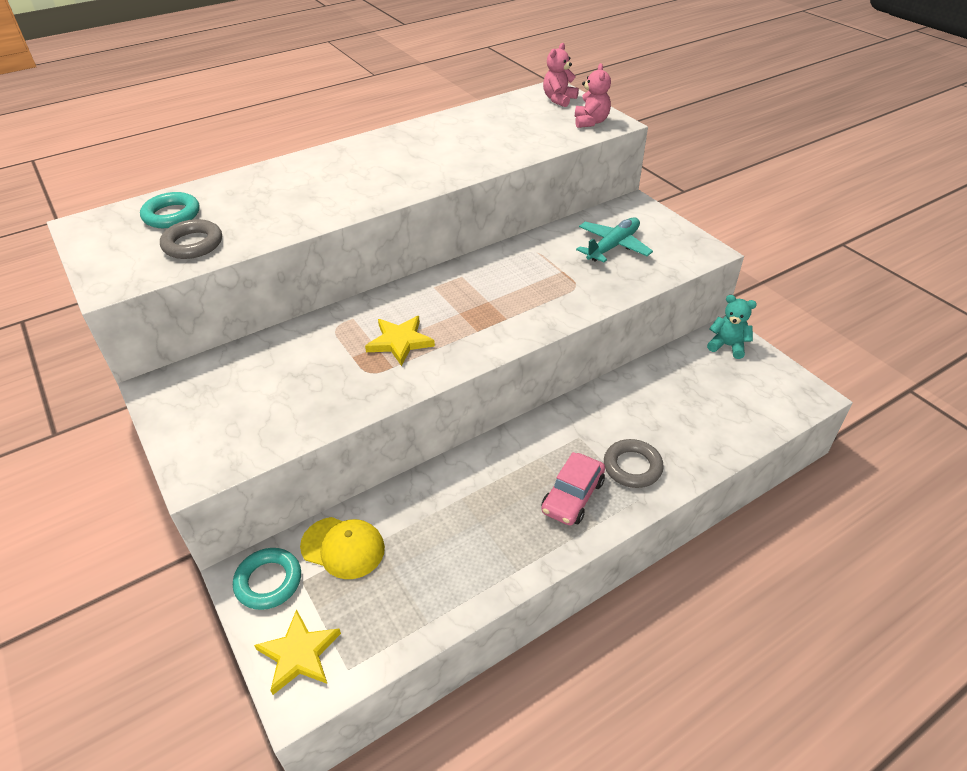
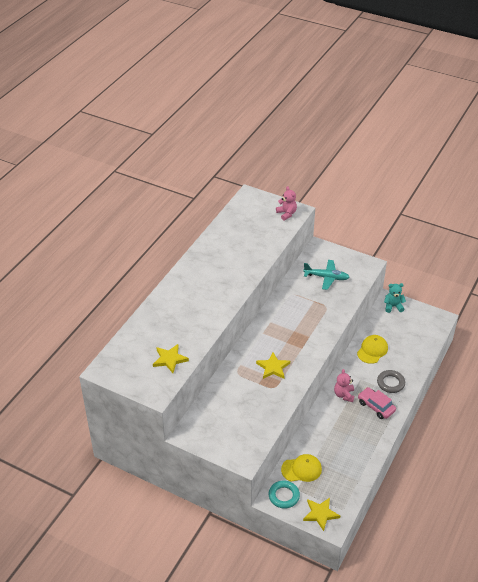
camera: 30 degrees left, 0 degrees up
turquoise ring [140,192,199,228] -> none
grey ring [160,219,222,259] -> yellow star [153,344,189,373]
pink car [541,452,605,526] -> pink car turned 135 degrees clockwise [358,387,396,419]
pink teddy bear [543,43,579,107] -> pink teddy bear moved to [334,369,354,402]
turquoise plane [576,217,653,262] -> turquoise plane turned 90 degrees clockwise [303,260,349,290]
none -> yellow cap [357,335,388,364]

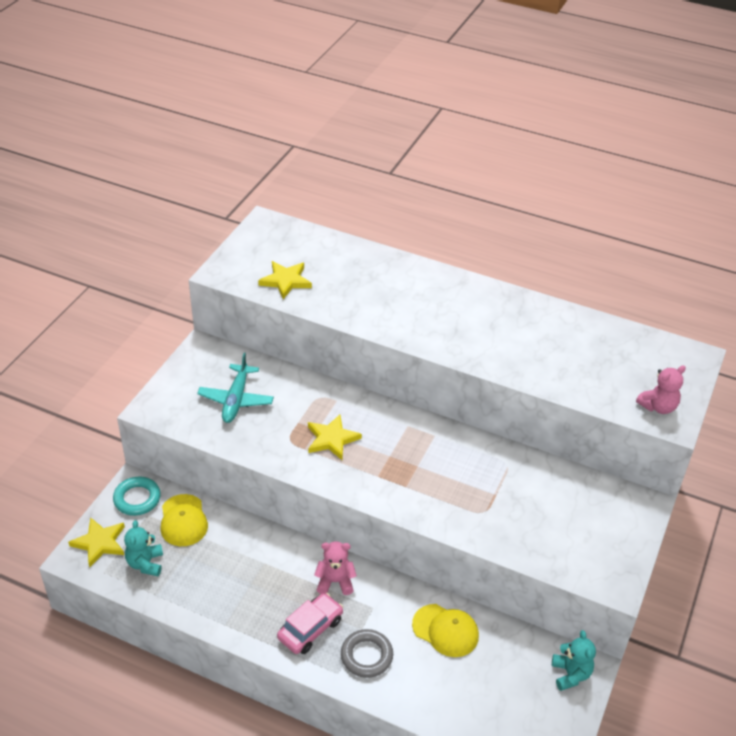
camera: 85 degrees right, 0 degrees up
turquoise plane [303,260,349,290] -> turquoise plane moved to [197,353,274,423]
none -> turquoise teddy bear [124,520,163,576]

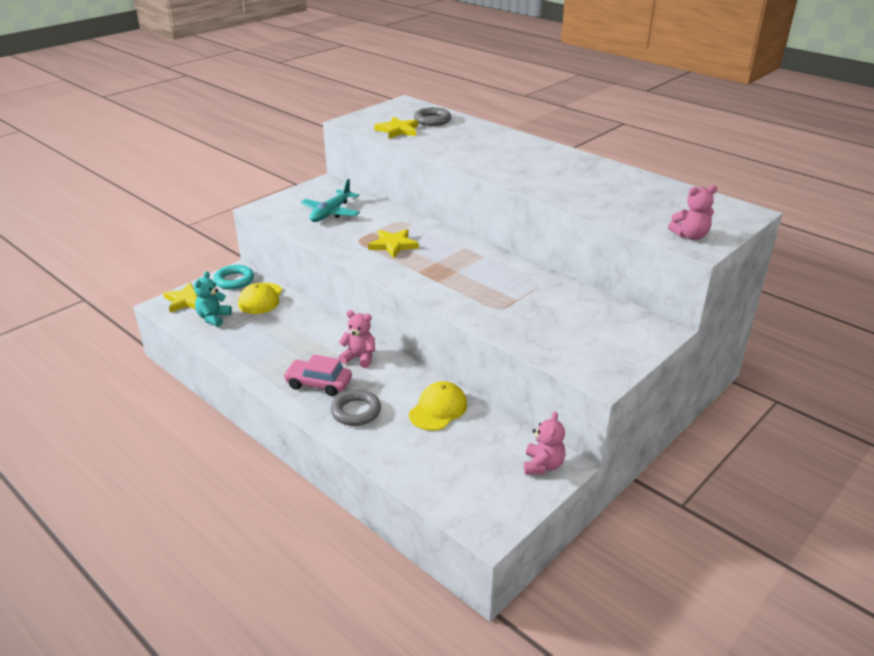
camera: 20 degrees right, 10 degrees down
pink car [277,593,343,654] -> pink car turned 135 degrees counterclockwise [283,354,352,396]
yellow cap [412,604,479,657] -> yellow cap turned 105 degrees counterclockwise [409,381,467,431]
turquoise teddy bear [552,630,596,691] -> pink teddy bear [524,411,565,475]
none -> grey ring [414,107,451,126]

